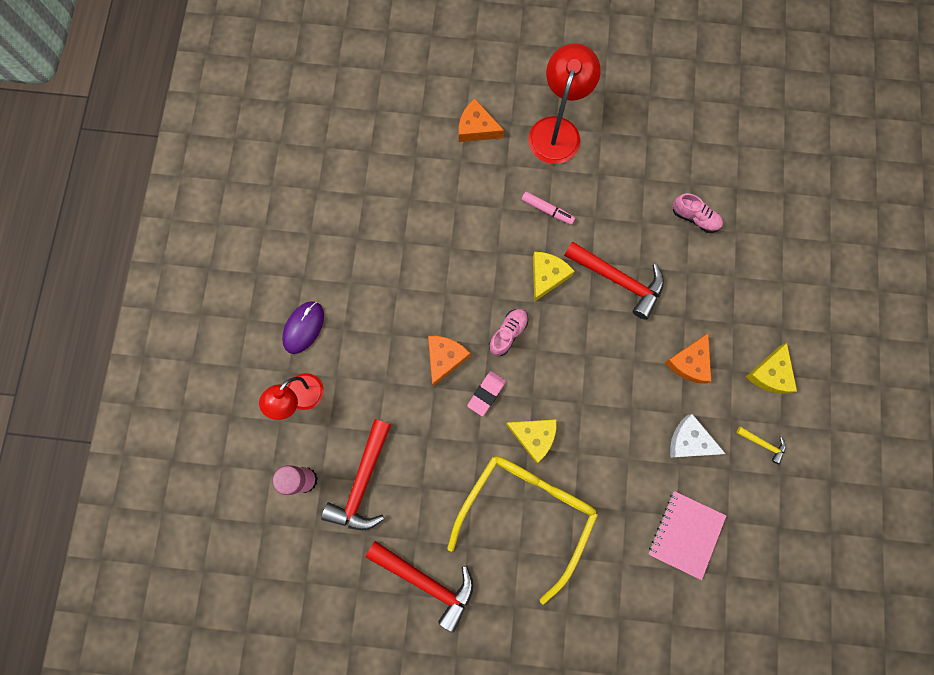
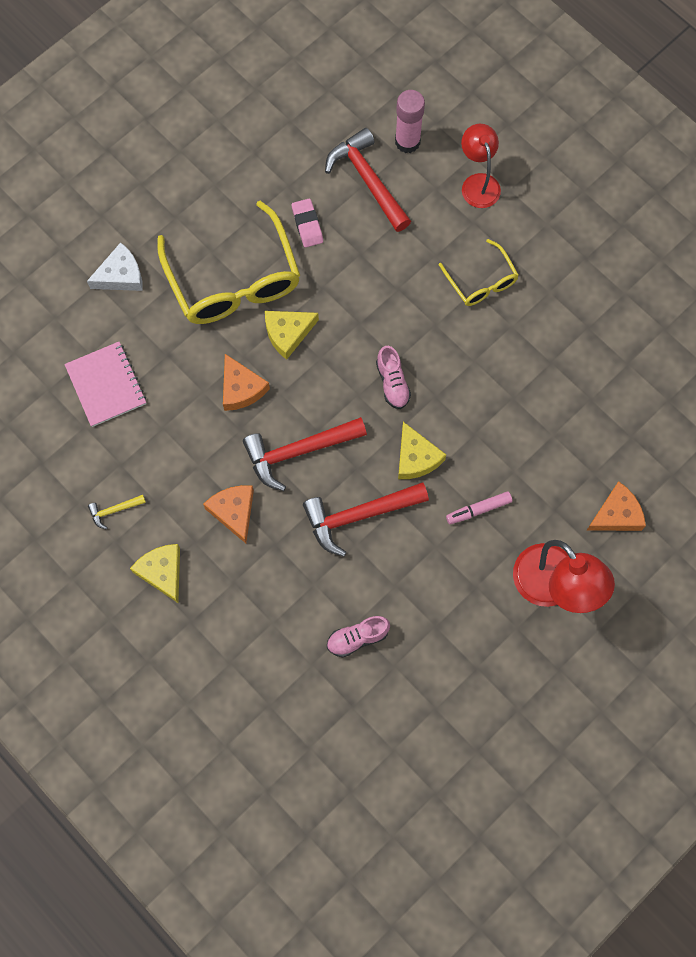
camera: 130 degrees right, 5 degrees down
purple mouse [282,301,324,354] -> none
red hammer [365,541,474,632] -> red hammer moved to [243,417,367,491]
orange cheese [428,336,470,386] -> orange cheese moved to [223,354,270,411]
pink eraser [467,371,506,416] -> pink eraser moved to [292,199,323,248]
white cheese [670,414,726,458] -> white cheese moved to [87,242,143,291]
none -> yellow glasses [439,239,519,306]

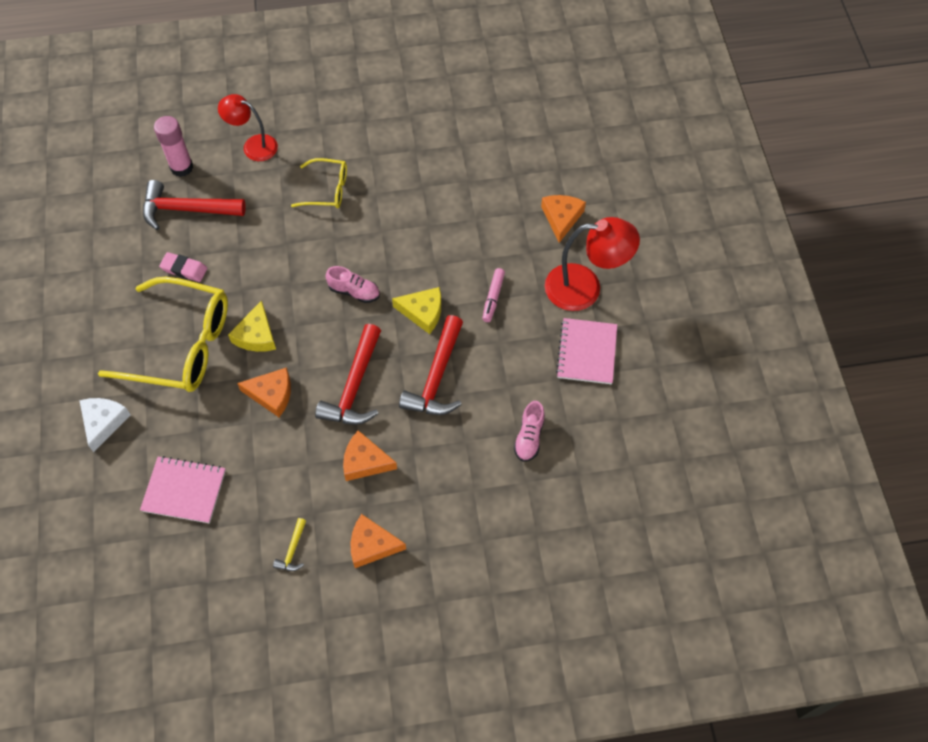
camera: 55 degrees left, 10 degrees down
yellow cheese [130,544,180,603] -> orange cheese [351,514,406,568]
none -> pink notebook [556,318,617,384]

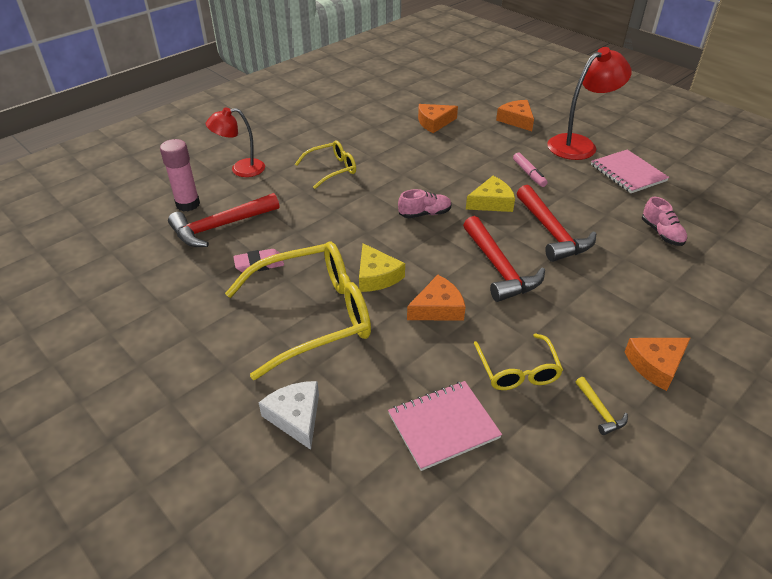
camera: 35 degrees left, 20 degrees down
orange cheese [343,430,397,481] -> orange cheese moved to [418,104,458,133]
none -> yellow glasses [474,334,563,390]

